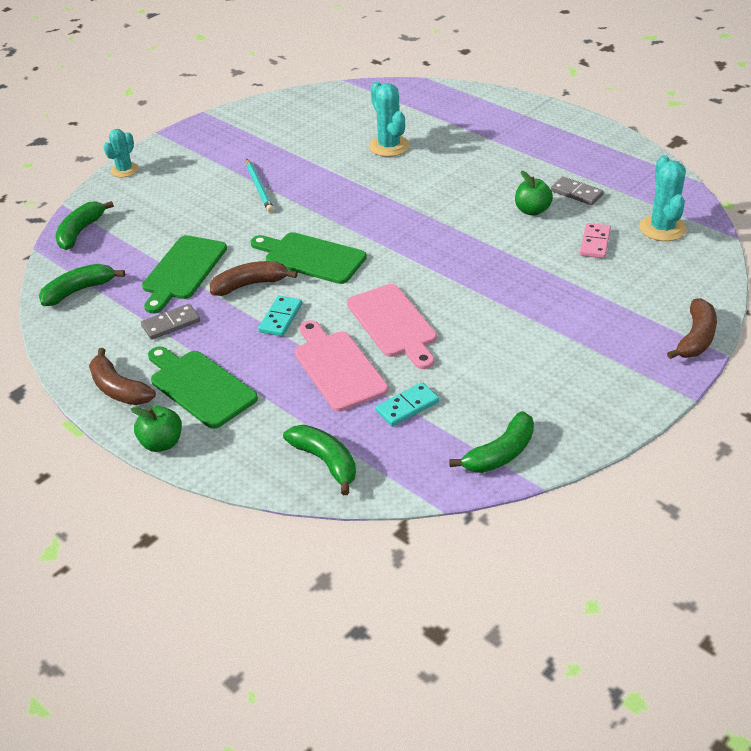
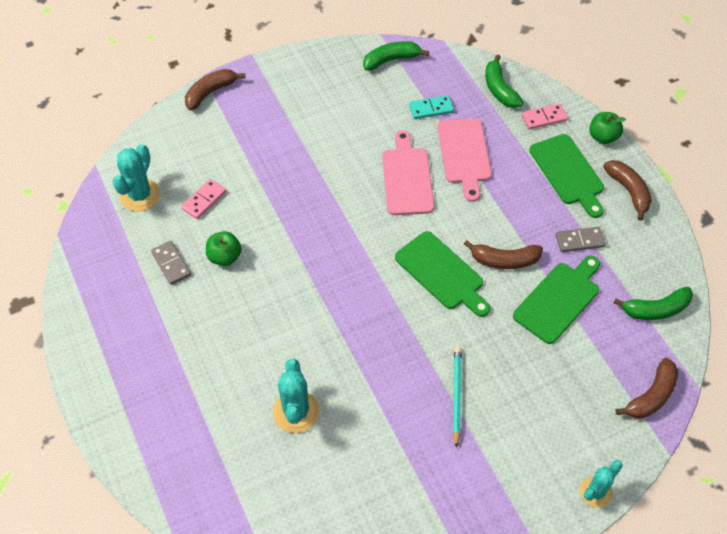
camera: 160 degrees left, 15 degrees up
green banana [56,201,114,250] -> brown banana [616,358,678,419]
turquoise domino [258,296,302,336] -> none
none -> pink domino [522,104,568,130]

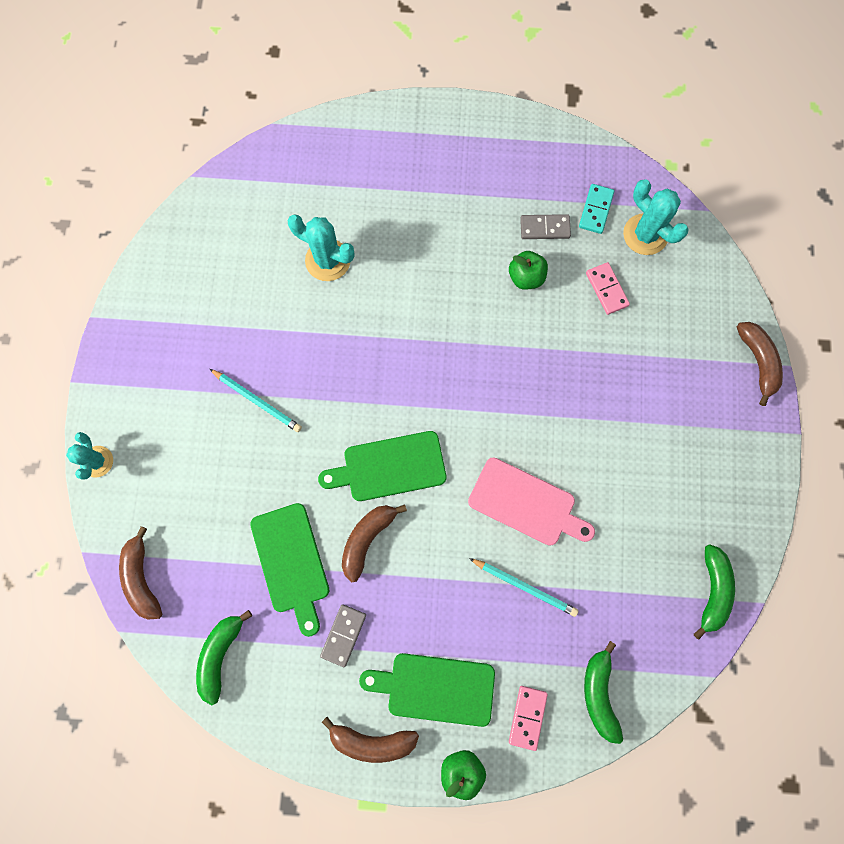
camera: 120 degrees right, 20 degrees up
turquoise domino [409,95,454,119] -> turquoise domino moved to [579,184,614,234]
pink cutting board [437,118,492,202] -> turquoise pencil [469,558,578,617]
green banana [485,55,524,108] -> green banana turned 105 degrees counterclockwise [584,641,623,744]

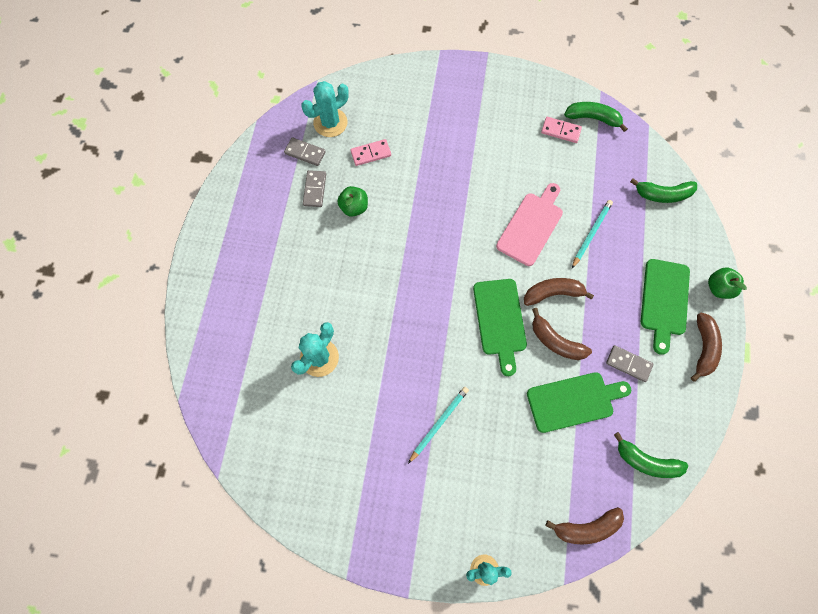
camera: 85 degrees left, 5 degrees down
pink domino [509,686,548,751] -> pink domino moved to [541,117,582,143]
turquoise domino [579,184,614,234] -> grey domino [284,137,326,166]
brown banana [737,322,783,406] -> brown banana moved to [524,278,594,306]

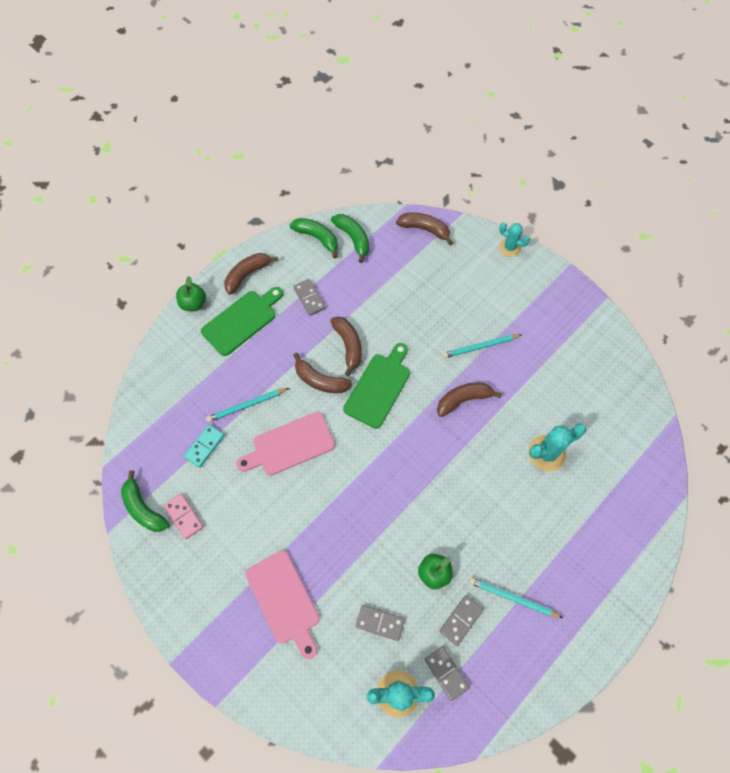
camera: 145 degrees left, 5 degrees down
pink domino [350,139,391,166] -> grey domino [356,605,405,641]
green cutting board [527,372,631,433] -> none
green banana [630,178,697,203] -> green banana moved to [290,218,338,258]
none -> turquoise domino [184,424,225,468]
none -> pink cutting board [245,550,320,659]
none -> brown banana [437,382,502,417]
none -> turquoise pencil [469,577,563,618]

